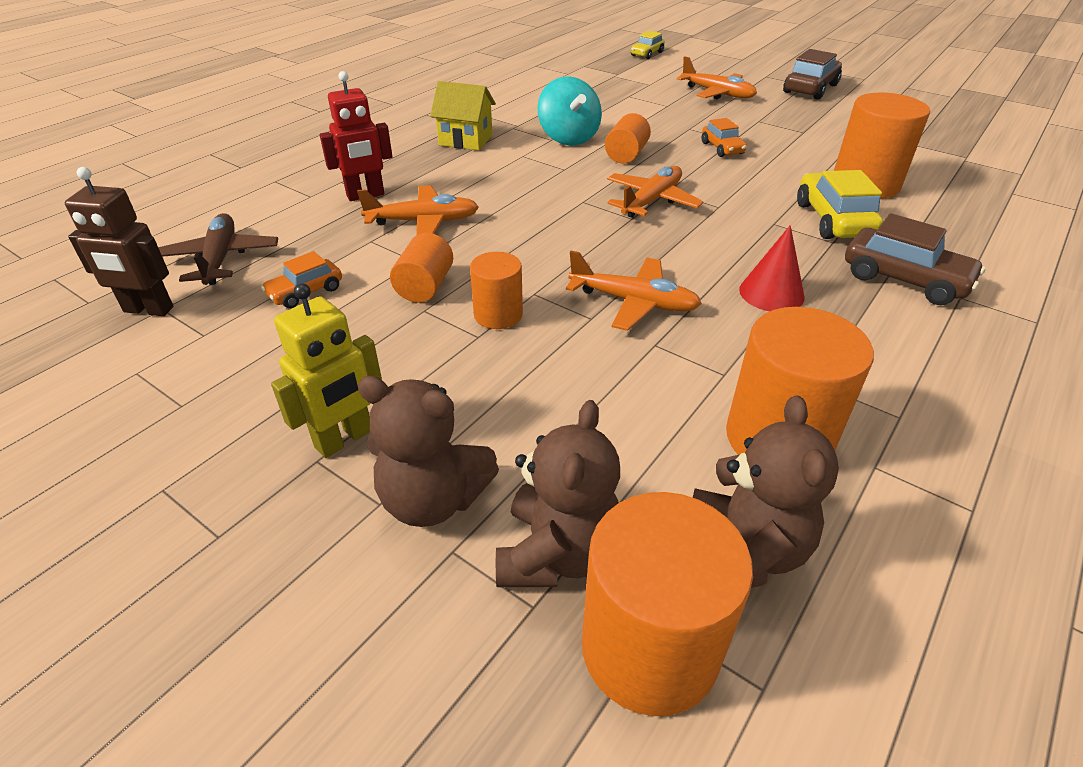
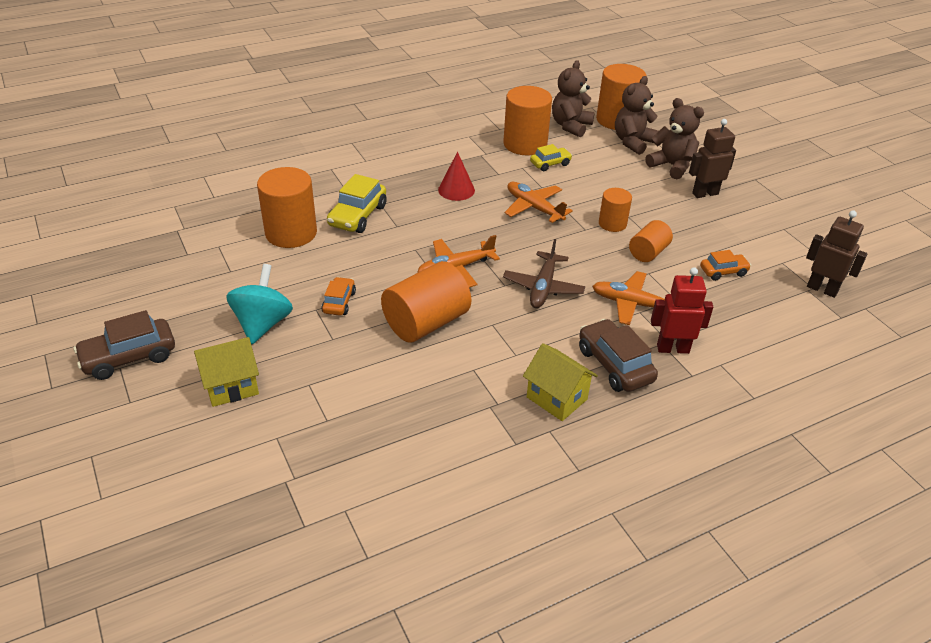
camera: 155 degrees left, 0 degrees up
brown plane [158,213,278,285] -> brown plane moved to [503,239,585,308]
yellow robot [271,283,382,458] -> brown robot [689,119,736,198]
turquoise spinning top [537,77,602,146] -> turquoise spinning top moved to [226,264,293,345]
orange cylinder [605,113,651,163] -> orange cylinder [381,261,471,343], size x1.75
yellow car [631,31,665,59] -> yellow car moved to [530,144,572,171]
orange plane [677,56,757,99] -> yellow house [194,337,259,407]
brown car [845,213,986,305] -> brown car moved to [579,319,658,392]

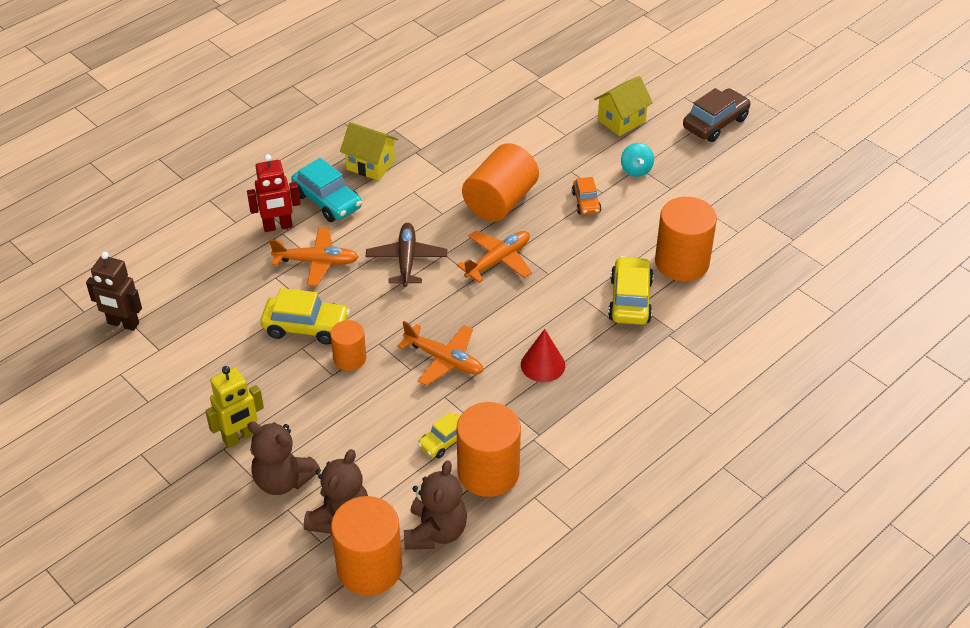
camera: 165 degrees right, 5 degrees up
turquoise spinning top [226,264,293,345] -> turquoise spinning top [621,143,654,177], size x0.59
brown car [579,319,658,392] -> turquoise car [291,158,362,222]
orange cylinder [629,220,673,262] -> yellow car [261,288,350,345]
brown robot [689,119,736,198] -> yellow robot [205,366,264,448]
orange car [700,250,751,281] -> none

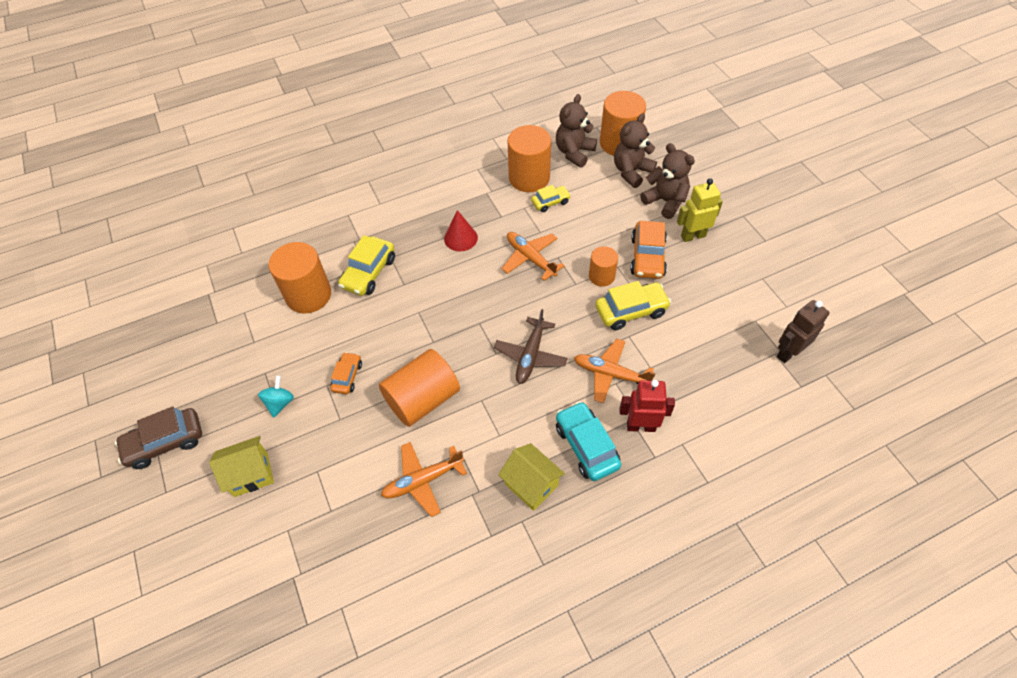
camera: 160 degrees left, 10 degrees up
brown robot [86,252,142,331] -> brown robot turned 75 degrees counterclockwise [777,300,830,363]
yellow car [261,288,350,345] -> yellow car turned 135 degrees clockwise [595,281,671,330]
orange plane [457,230,532,283] -> orange plane moved to [381,442,467,517]
none -> orange car [630,221,667,279]

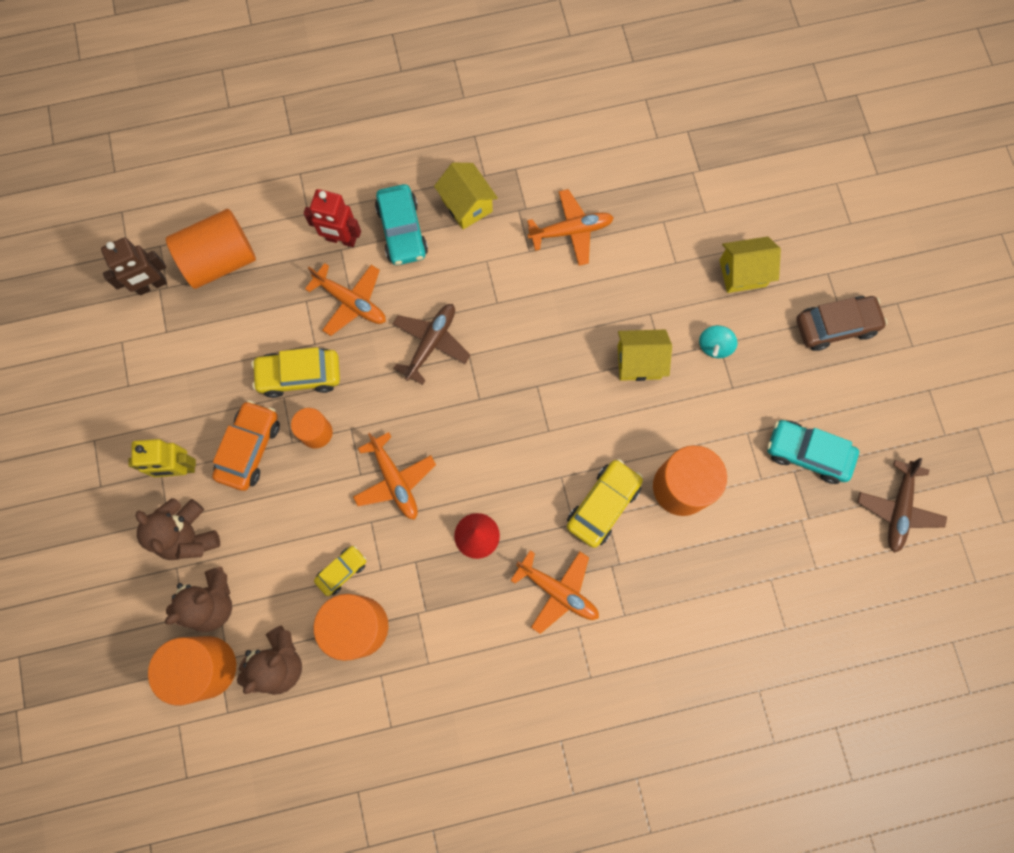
camera: 170 degrees left, 20 degrees up
orange car [330,352,362,394] -> yellow house [618,330,672,381]
orange cylinder [379,349,460,427] -> orange cylinder moved to [166,209,256,289]
yellow car [531,185,571,212] -> yellow car turned 150 degrees clockwise [314,545,366,596]
none -> orange plane [510,550,599,634]
none -> turquoise car [767,420,859,484]
none -> brown plane [857,458,947,553]

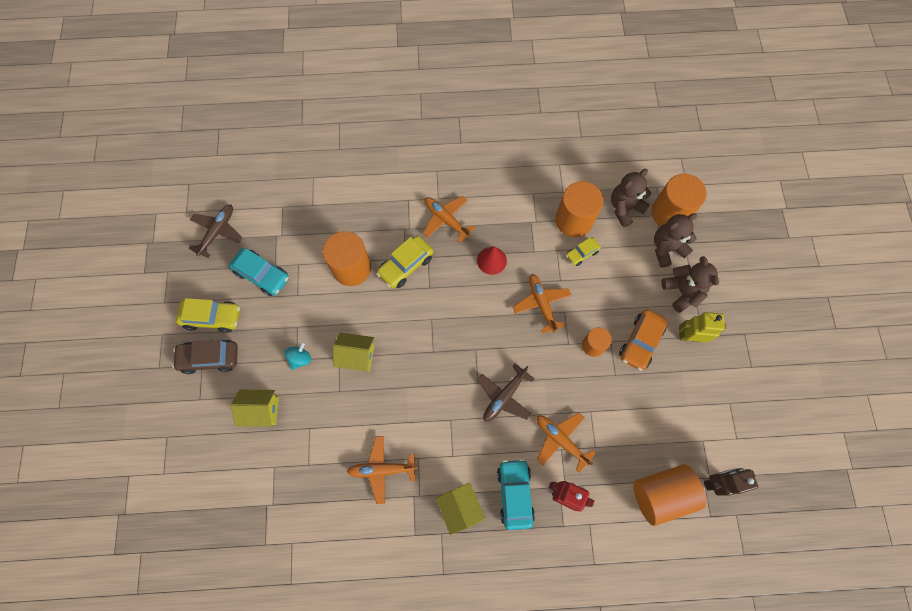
camera: 170 degrees left, 5 degrees down
yellow car [251,347,340,398] -> yellow car moved to [176,298,240,333]

